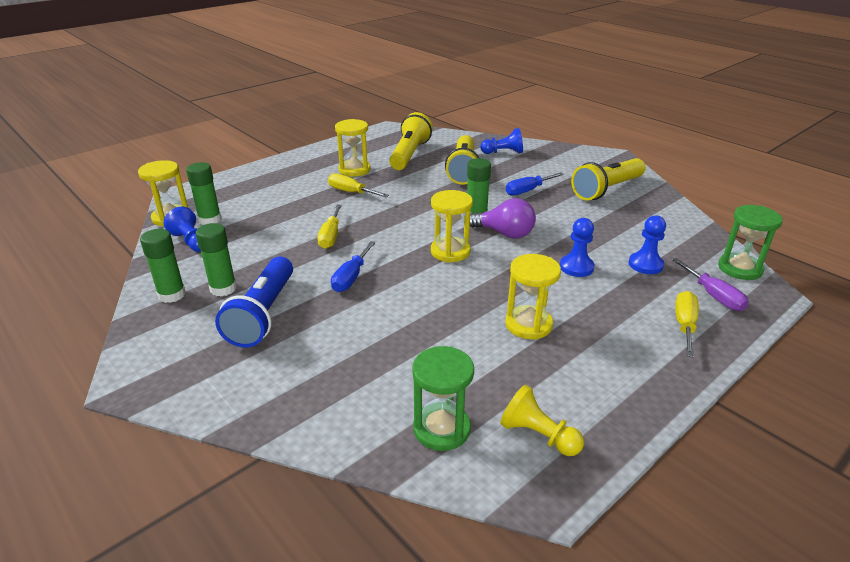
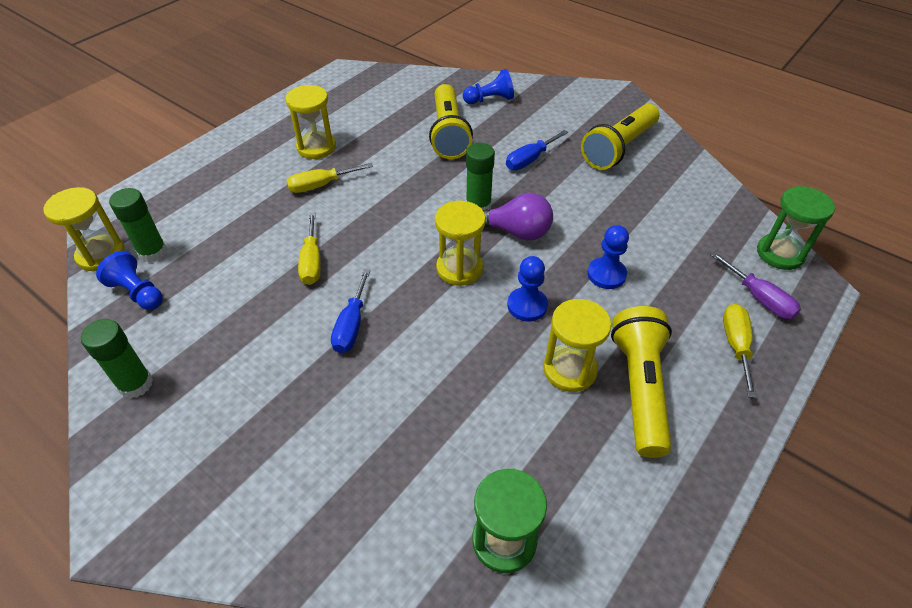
camera: 10 degrees left, 15 degrees up
green glue stick [196,223,237,296] -> none
blue flashlight [215,257,293,347] -> none
yellow screwdriver [328,173,389,197] -> yellow screwdriver turned 45 degrees counterclockwise [286,163,373,193]
yellow flashlight [389,112,433,170] -> yellow flashlight moved to [611,306,672,458]
yellow pawn [500,385,584,456] -> none
blue pawn [629,215,666,274] -> blue pawn moved to [507,256,548,321]

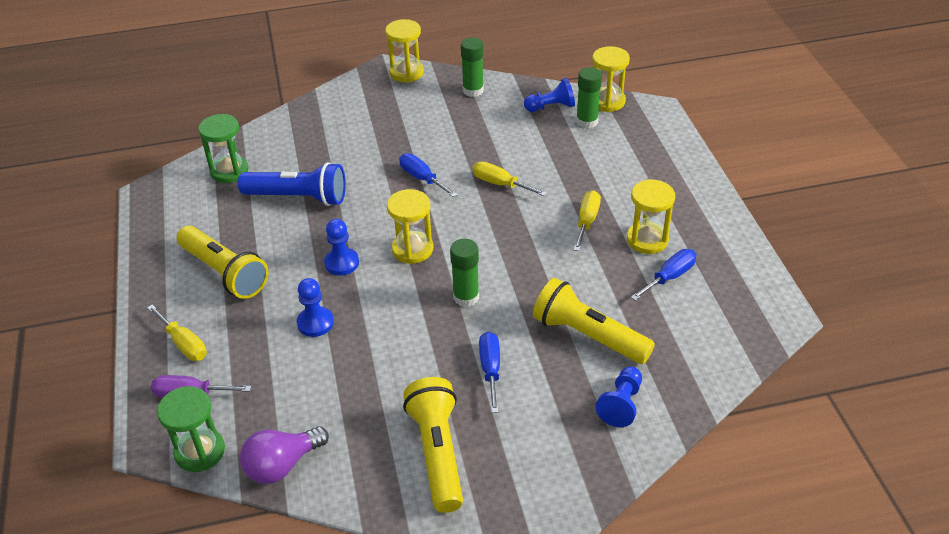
camera: 130 degrees right, 5 degrees down
purple light bulb [483,193,553,241] -> purple light bulb moved to [240,426,329,484]
yellow hourglass [543,299,611,392] -> yellow hourglass moved to [385,19,424,82]
none -> blue flashlight [238,162,346,206]
none -> blue screwdriver [631,249,696,301]

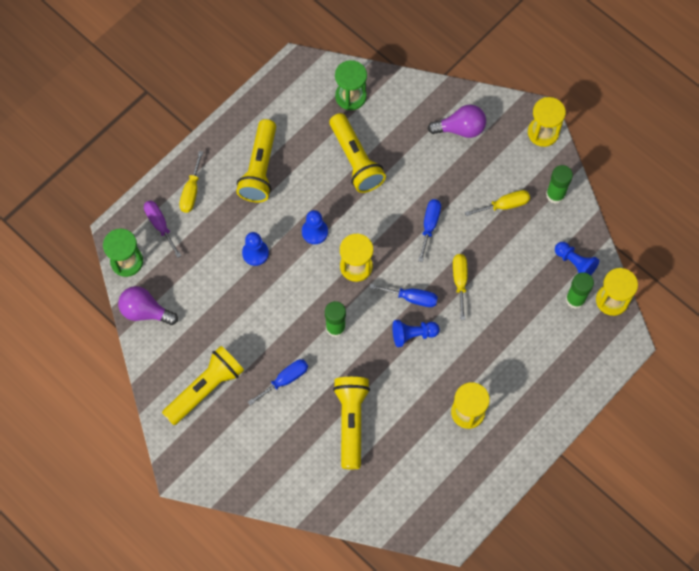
camera: 55 degrees right, 25 degrees up
blue flashlight [238,162,346,206] -> yellow flashlight [329,113,386,193]
yellow screwdriver [573,190,601,251] -> yellow screwdriver moved to [465,190,530,216]
blue pawn [596,367,642,427] -> blue pawn moved to [393,320,440,347]
blue screwdriver [631,249,696,301] -> blue screwdriver moved to [369,284,438,307]
none -> purple light bulb [428,105,486,138]

